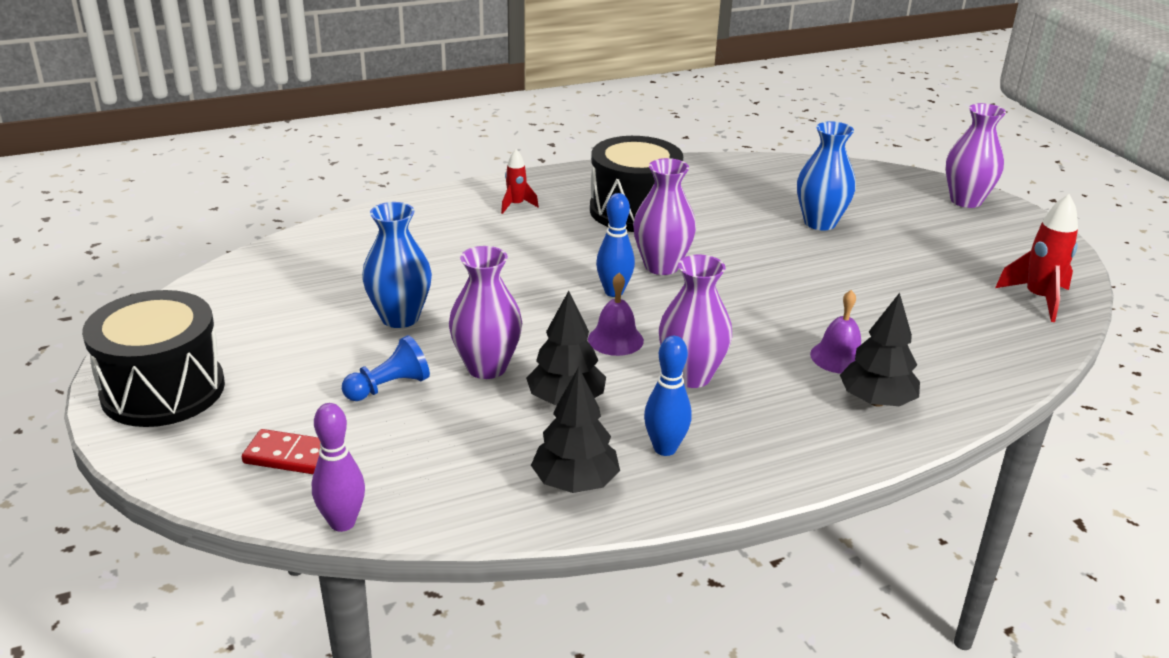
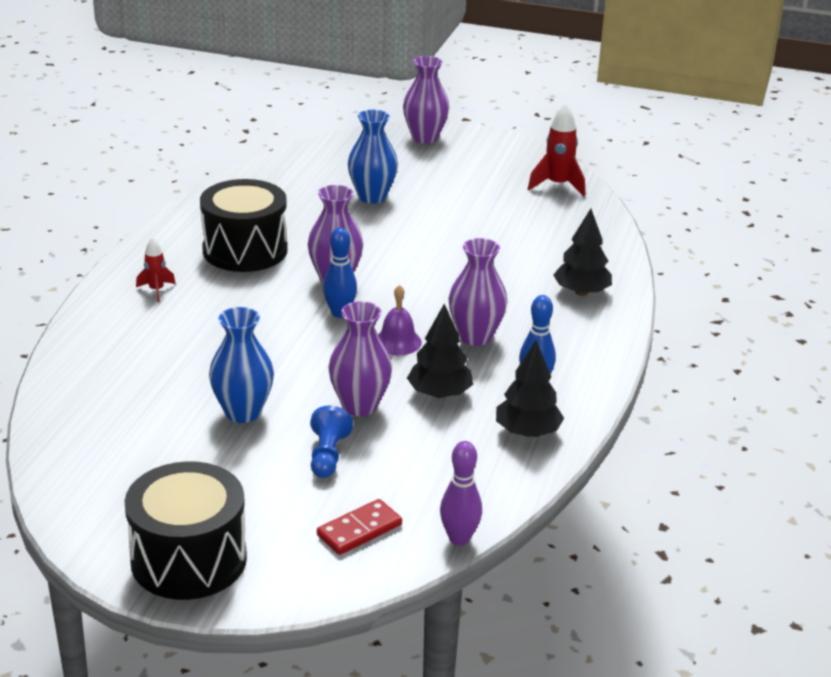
camera: 50 degrees left, 0 degrees up
purple bell [810,290,861,374] -> none

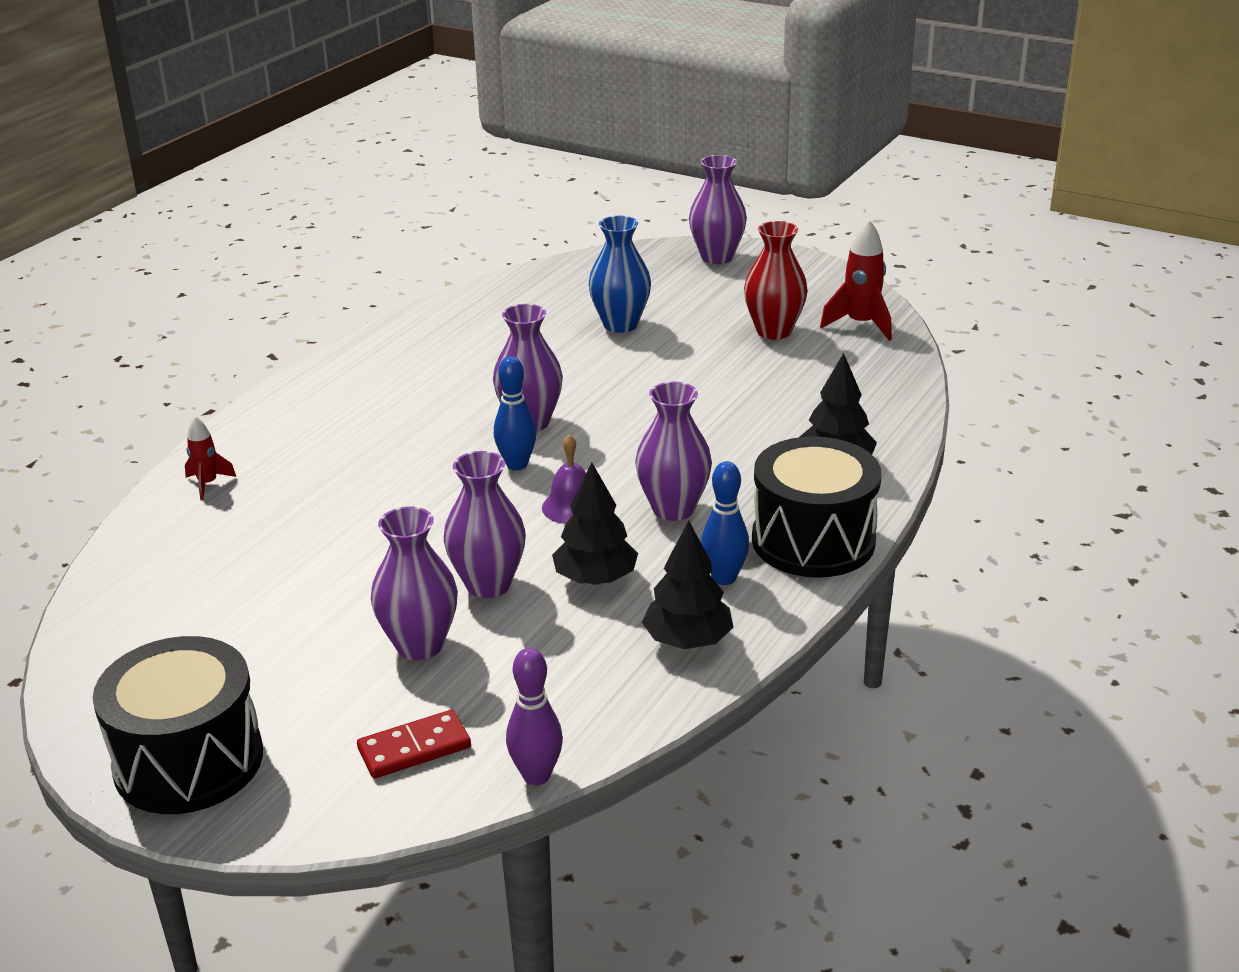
camera: 15 degrees right, 0 degrees up
red rocket [136,237,176,302] -> red rocket moved to [185,416,236,500]
black drum [200,179,287,272] -> black drum moved to [752,436,881,578]
blue vase [209,307,274,423] -> none
blue pawn [310,405,353,478] -> purple vase [371,506,458,660]
none -> red vase [744,221,808,340]

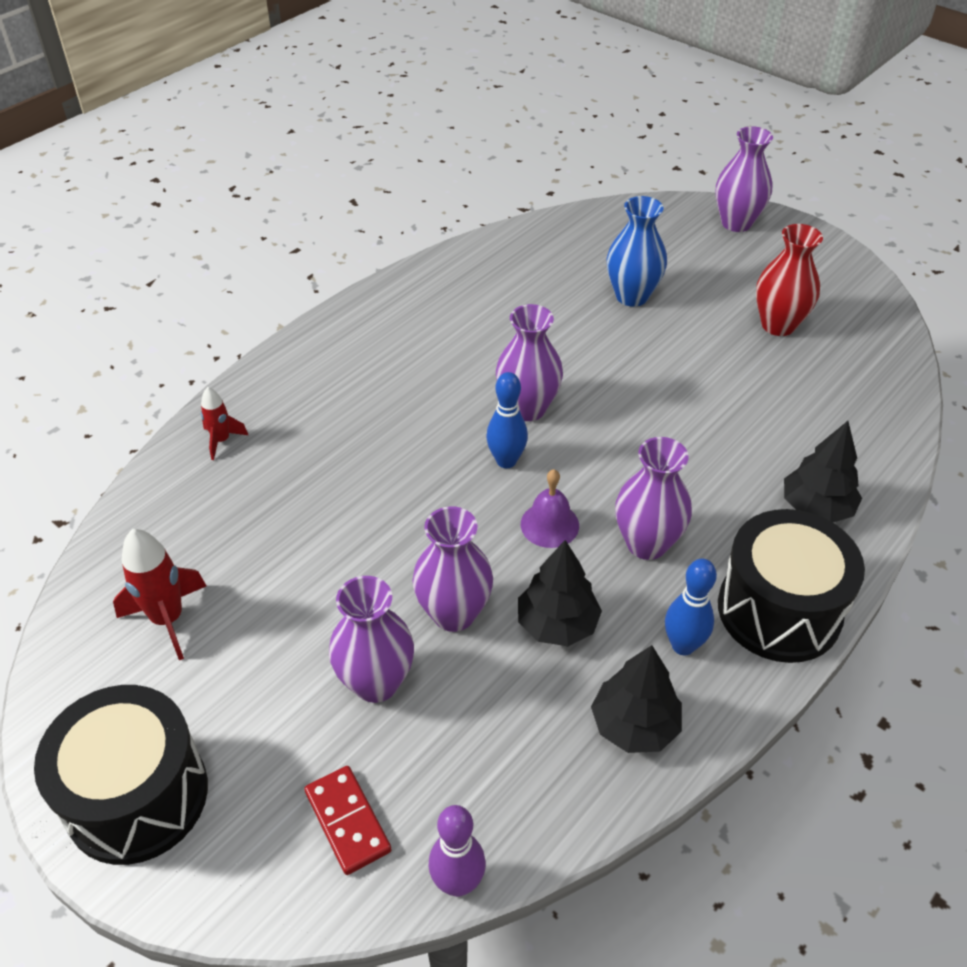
camera: 10 degrees right, 15 degrees up
red domino [357,710,471,779] -> red domino turned 75 degrees clockwise [304,766,392,875]
red rocket [820,219,892,341] -> red rocket moved to [113,529,206,660]

